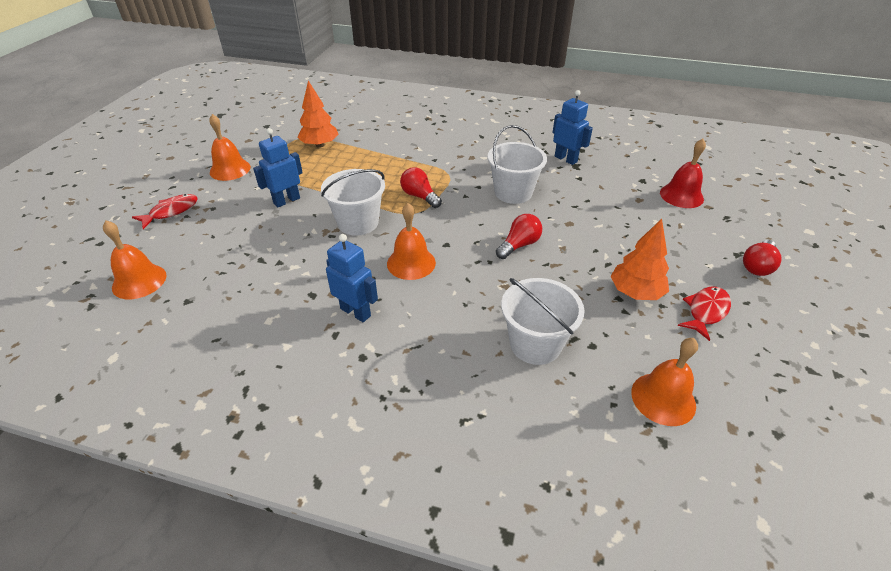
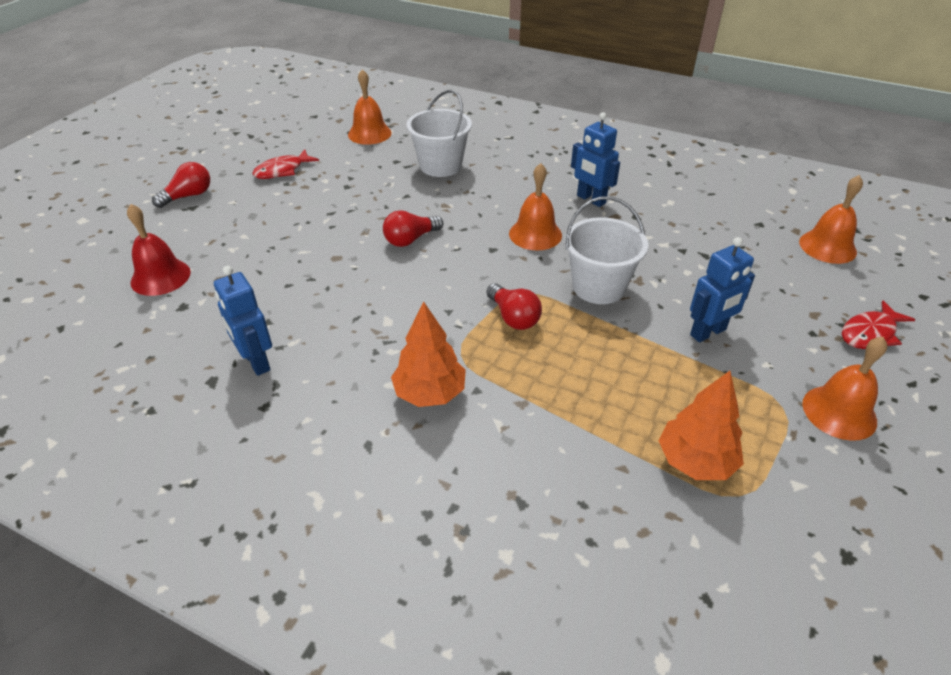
camera: 170 degrees left, 0 degrees up
white bucket [488,125,547,204] -> none
orange tree [610,219,669,300] -> orange tree moved to [391,302,466,407]

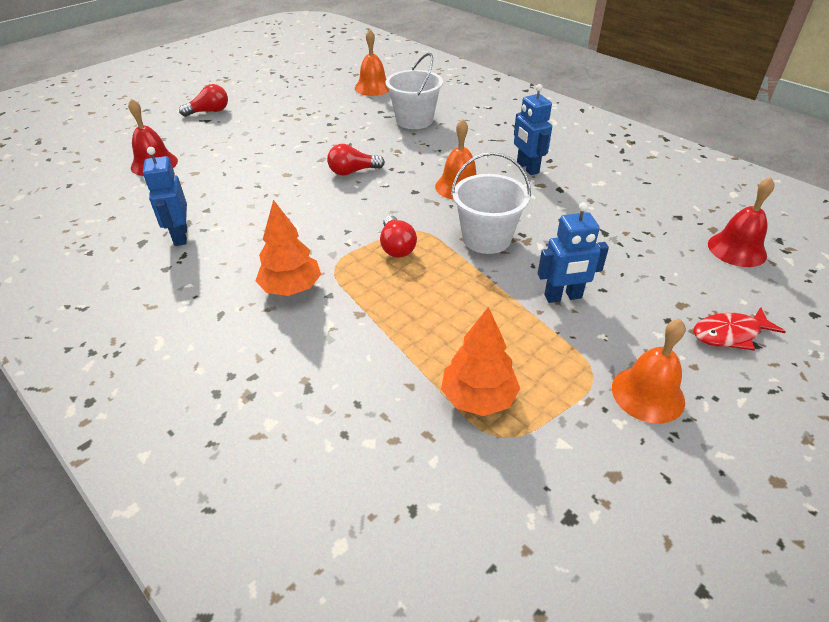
camera: 20 degrees right, 0 degrees up
red fish [252,149,319,179] -> none
orange bell [799,175,863,264] -> red bell [708,177,774,267]

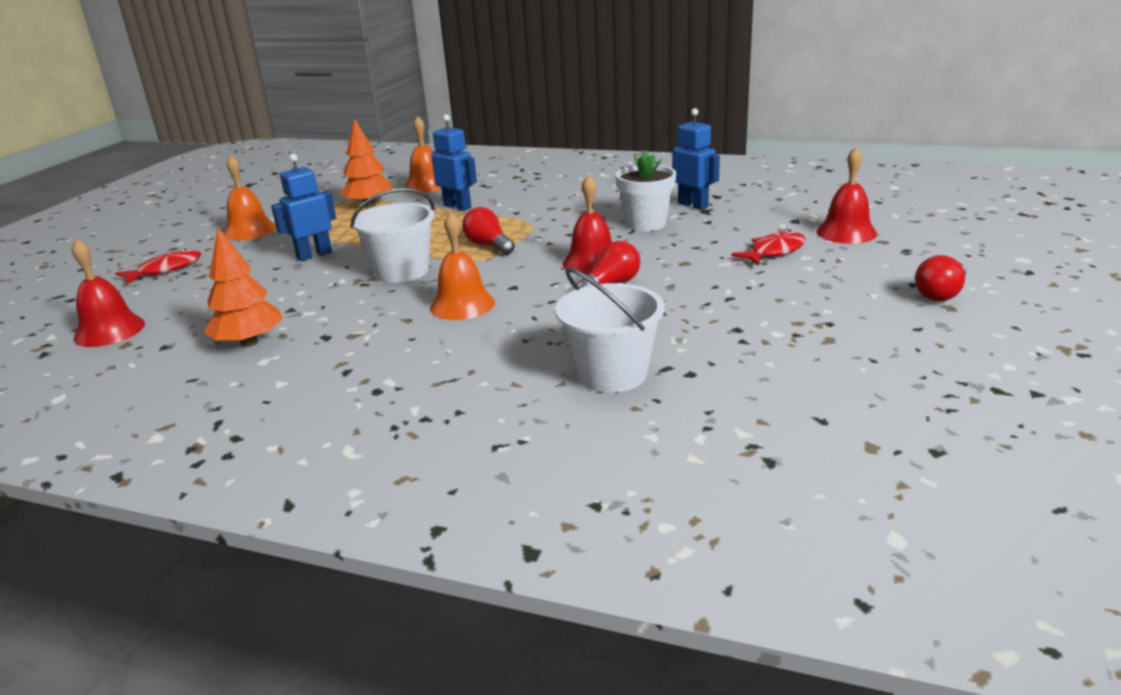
camera: 155 degrees right, 15 degrees down
orange tree [255,200,321,296] -> orange tree moved to [204,228,283,347]
orange bell [355,29,389,96] -> orange bell moved to [404,116,442,193]
blue robot [514,84,552,175] -> blue robot moved to [431,114,477,211]
none -> red bell [563,175,612,275]
none -> white flower pot [615,150,676,231]
none -> red fish [731,230,806,266]

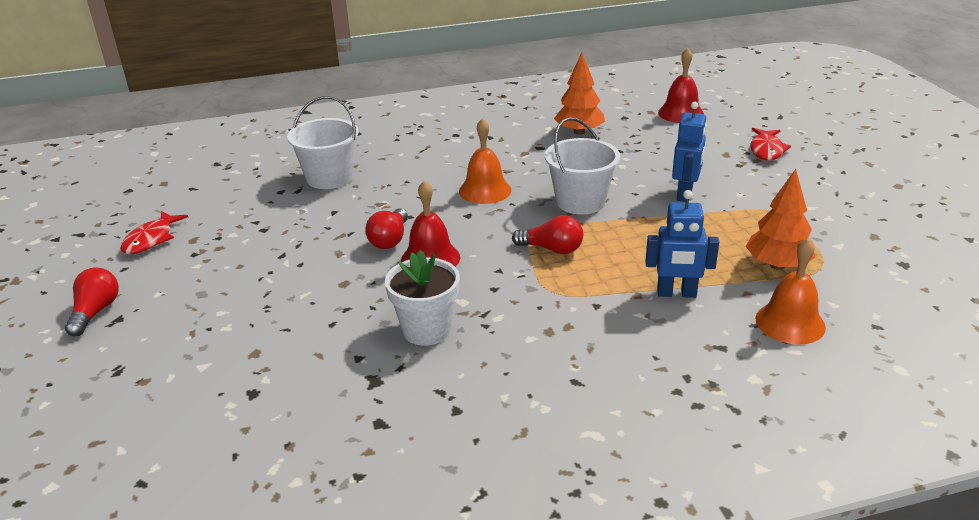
camera: 145 degrees right, 5 degrees up
orange bell [223,155,276,241] -> none
blue robot [672,108,720,210] -> none
red fish [731,230,806,266] -> red fish moved to [120,211,188,254]
red bell [816,147,877,244] -> none

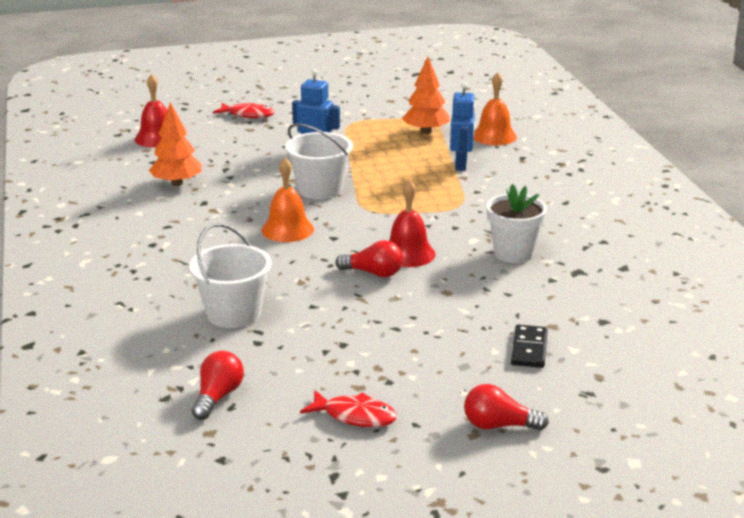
camera: 90 degrees left, 5 degrees down
red light bulb [512,215,583,254] -> red light bulb moved to [192,351,244,420]
none -> black domino [511,325,548,368]

